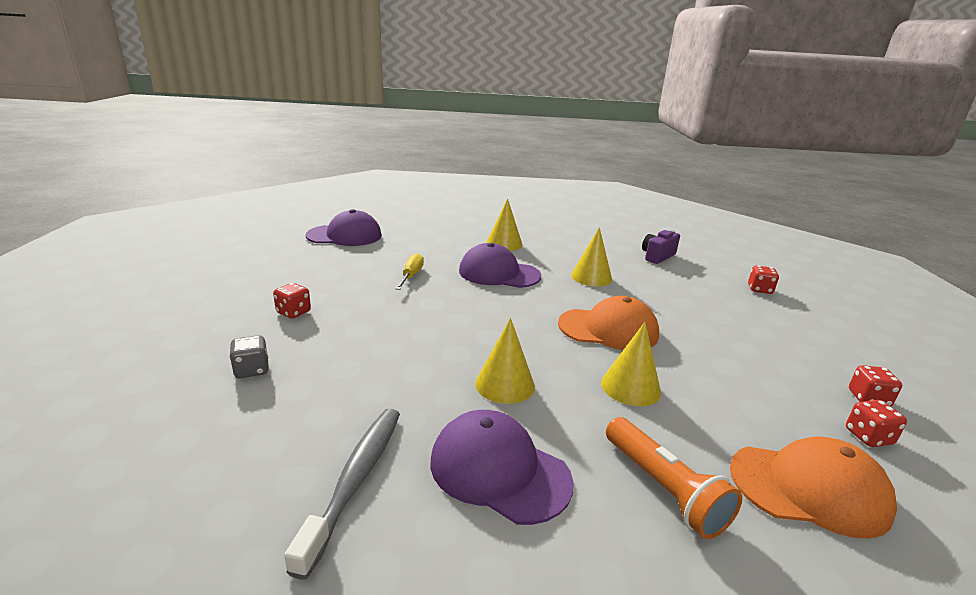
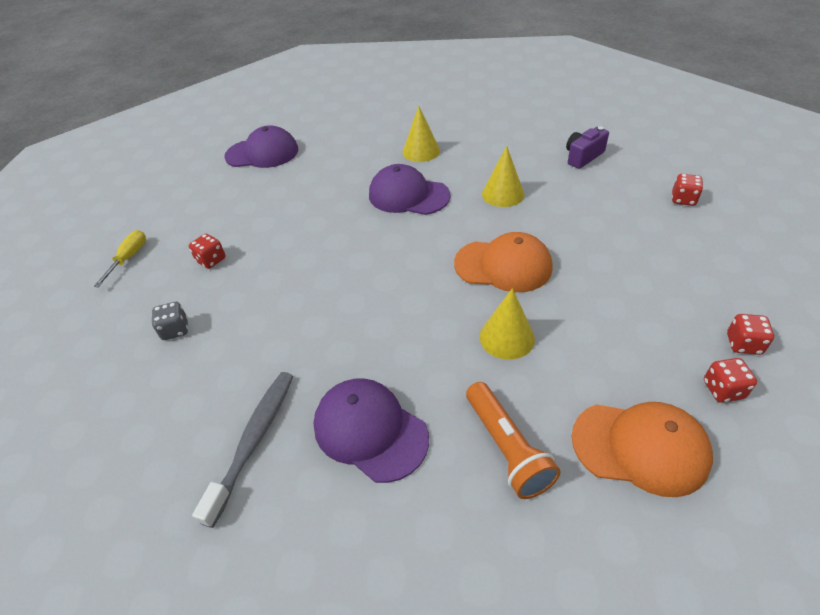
camera: 10 degrees right, 20 degrees up
yellow screwdriver [395,253,424,290] -> yellow screwdriver moved to [94,230,146,287]
yellow cone [475,318,535,404] -> none

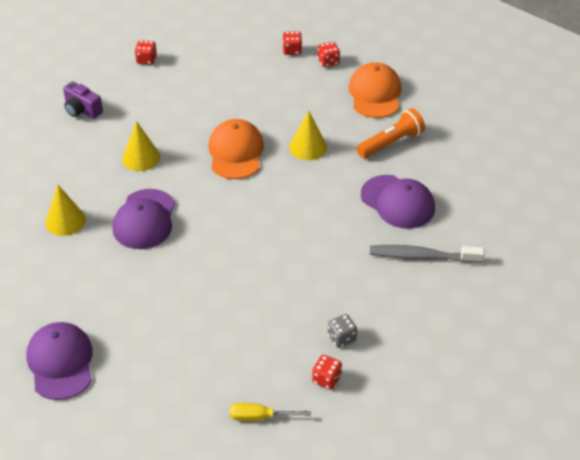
camera: 105 degrees left, 0 degrees up
red dice [189,234,226,269] -> red dice moved to [312,355,342,390]
purple cap [314,378,429,483] -> purple cap turned 75 degrees counterclockwise [361,175,435,229]

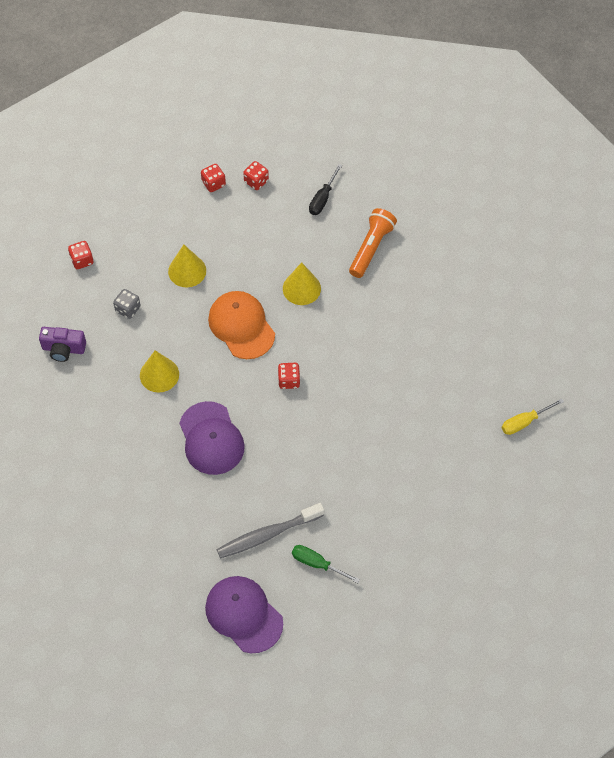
camera: 30 degrees left, 15 degrees up
yellow cone [45,185,86,236] -> yellow cone moved to [168,245,206,287]
yellow screwdriver [230,403,311,421] -> yellow screwdriver moved to [502,398,564,435]
red dice [312,355,342,390] -> red dice moved to [278,363,300,389]
grey dice [328,314,357,348] -> grey dice moved to [113,289,141,319]
orange cap [349,62,401,118] -> black screwdriver [309,164,342,215]
purple cap [361,175,435,229] -> none
grey toothbrush [370,245,484,263] -> grey toothbrush moved to [216,503,324,558]
none -> green screwdriver [292,545,360,583]

